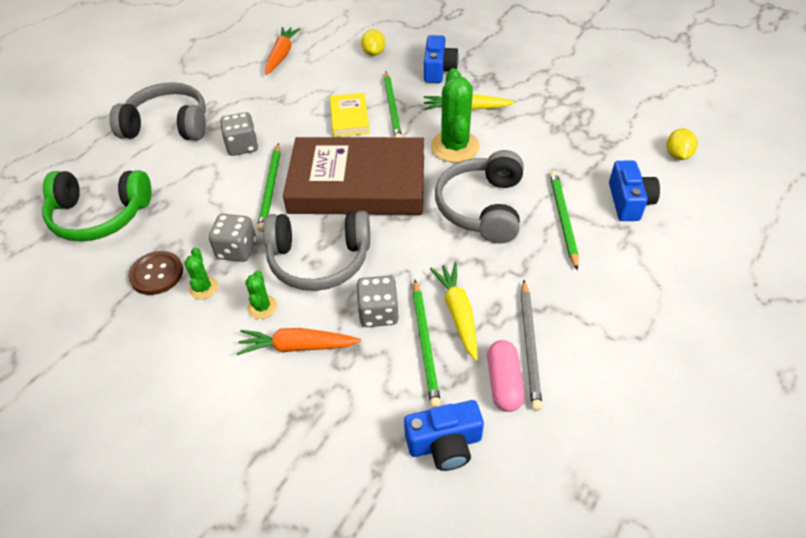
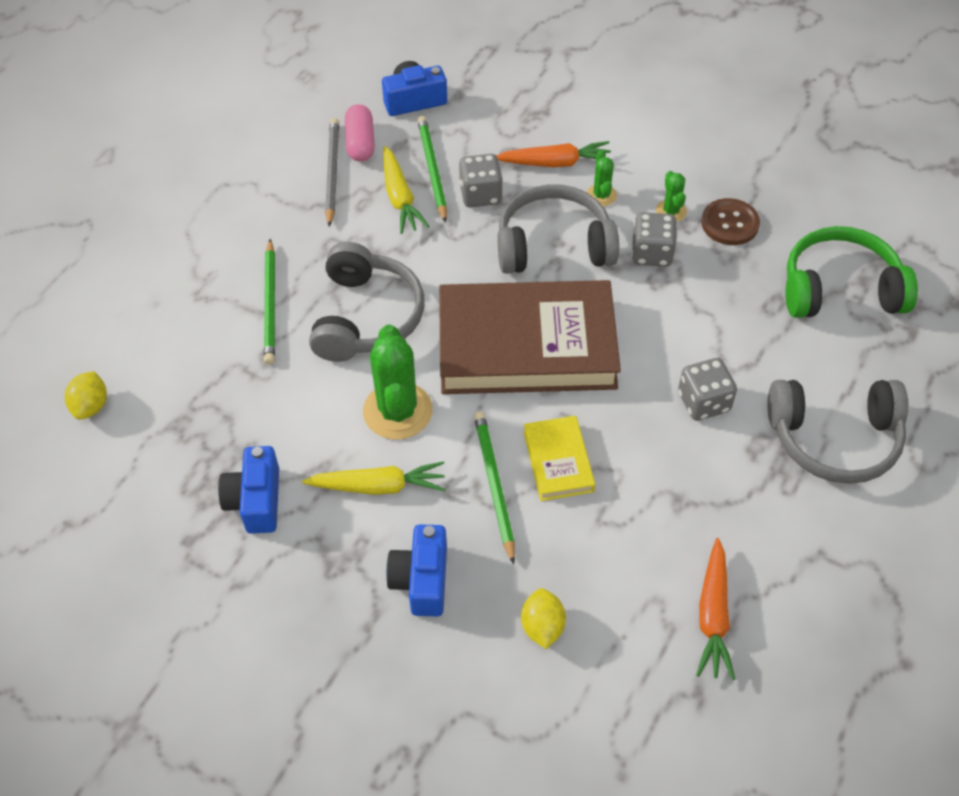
camera: 175 degrees right, 5 degrees up
green pencil [257,143,280,232] -> none
blue camera [609,161,660,221] -> blue camera moved to [218,446,279,534]

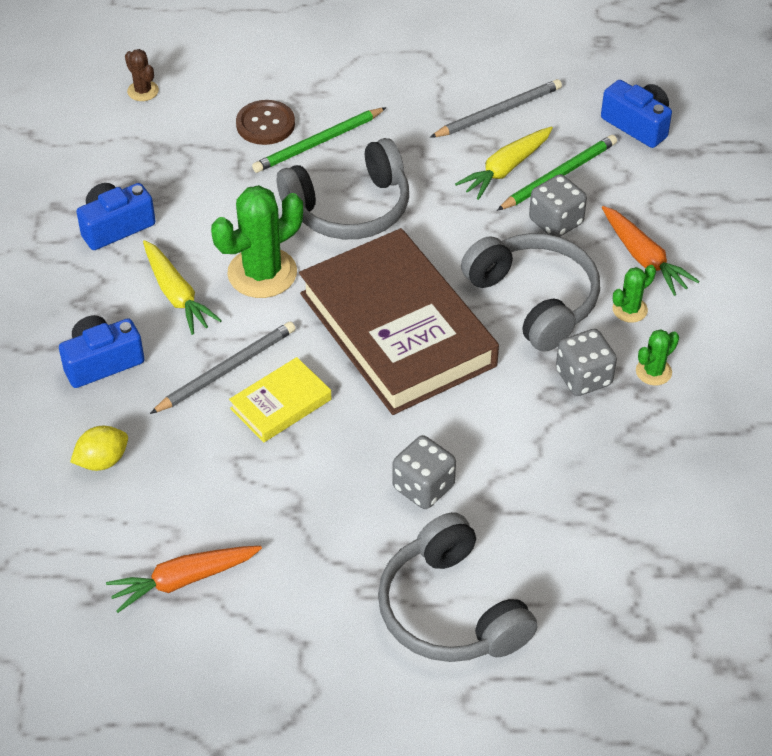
camera: 60 degrees right, 5 degrees down
yellow lemon [65,371,107,420] -> brown cactus [125,49,159,101]
pink capsule [345,104,375,162] -> none
green pencil [474,411,515,565] -> grey pencil [150,321,296,414]
brown button [701,198,760,245] -> brown button moved to [236,100,295,145]
green headphones [785,226,918,318] -> none

